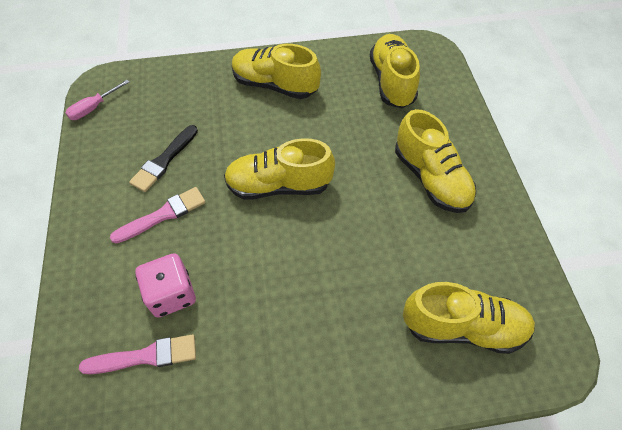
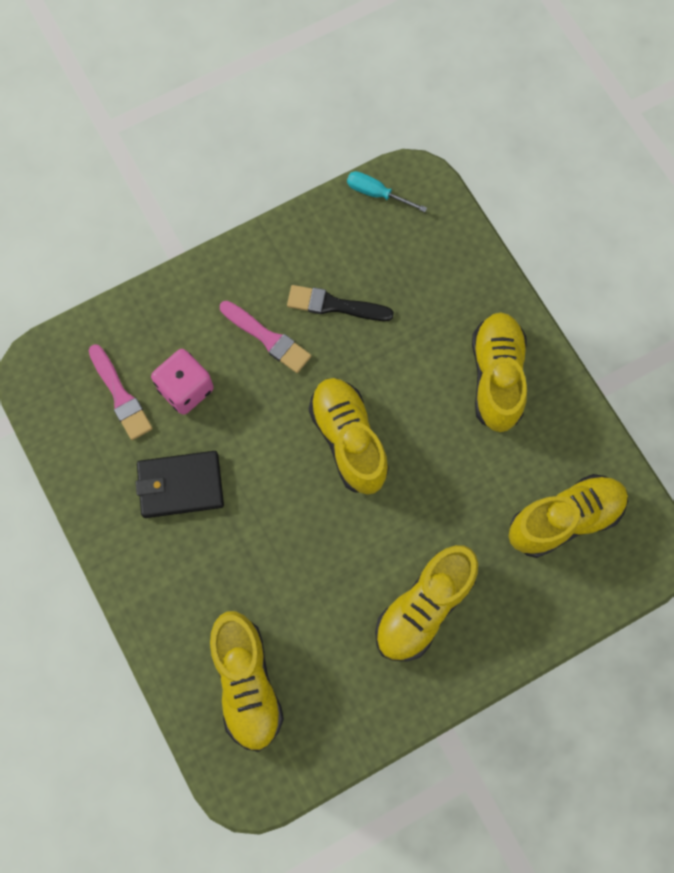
camera: 70 degrees right, 15 degrees up
pink screwdriver [66,80,129,120] -> turquoise screwdriver [347,171,427,212]
none -> black wallet [136,451,224,518]

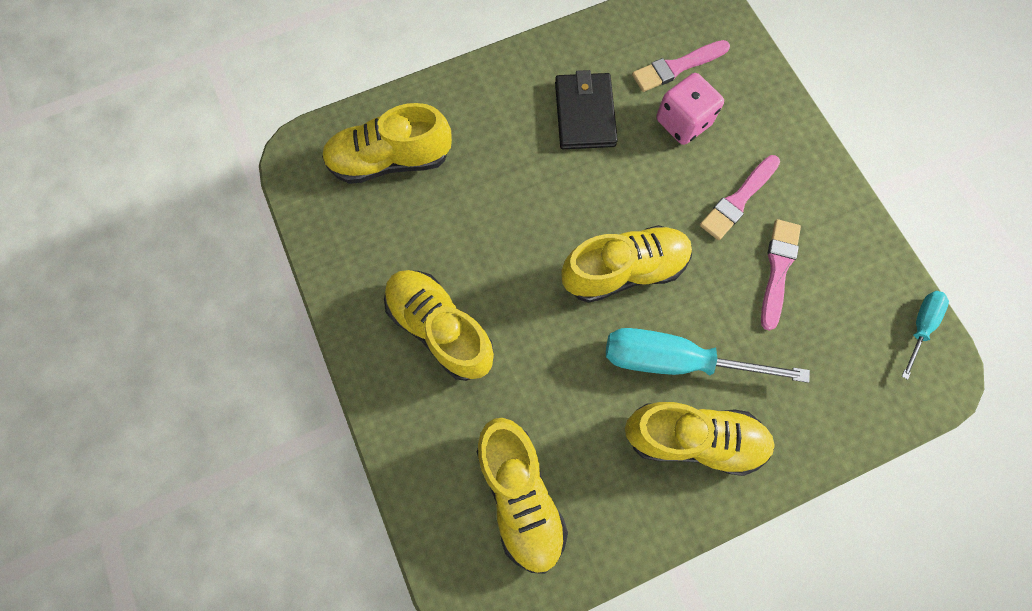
camera: 95 degrees right, 0 degrees up
black brush [287,285,394,321] -> pink brush [761,219,801,331]
none -> turquoise screwdriver [606,328,810,383]

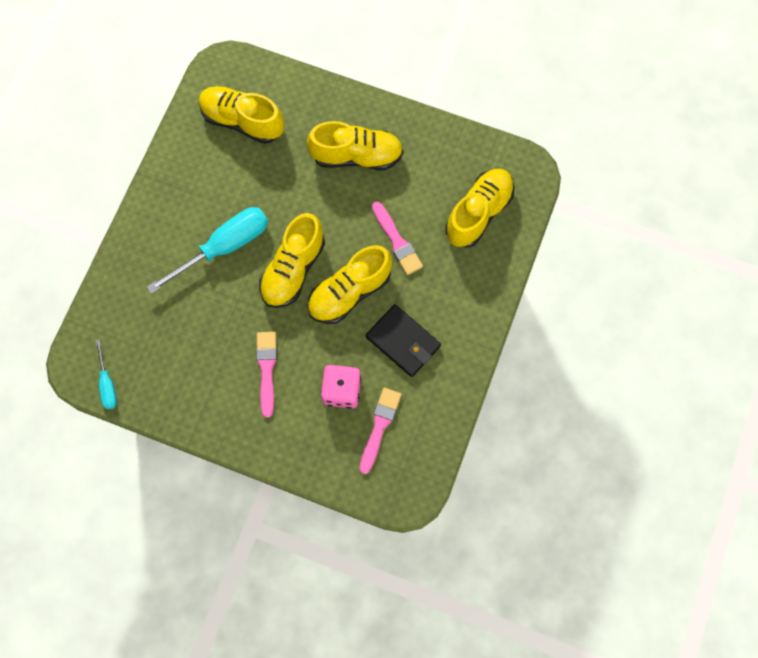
camera: 135 degrees right, 0 degrees up
yellow shoe [625,402,775,476] -> yellow shoe moved to [307,245,392,324]
pink brush [761,219,801,331] -> pink brush moved to [372,201,423,275]

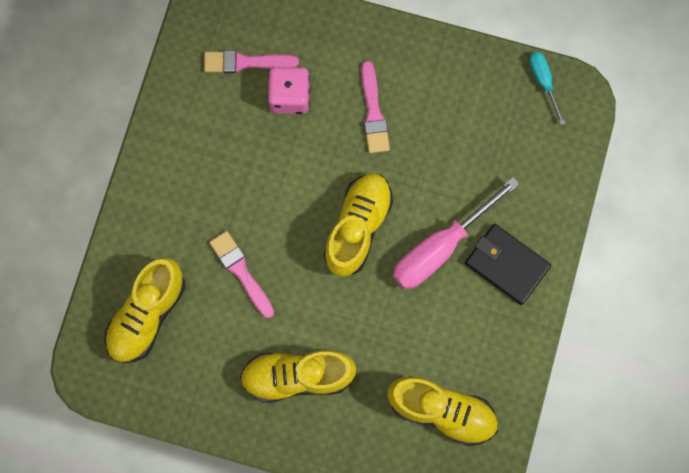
camera: 175 degrees right, 5 degrees up
turquoise screwdriver [147,207,268,294] -> pink screwdriver [393,177,519,289]
yellow shoe [307,245,392,324] -> none
pink brush [359,388,402,474] -> pink brush turned 75 degrees clockwise [204,50,299,73]
black wallet [366,304,441,377] -> black wallet moved to [465,224,551,305]

